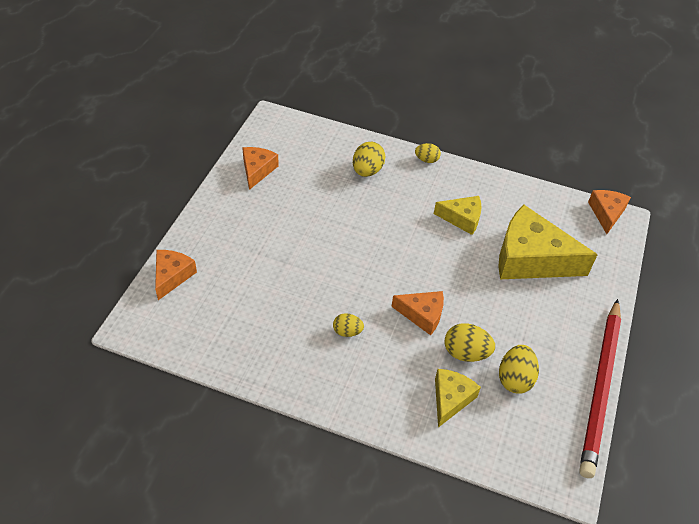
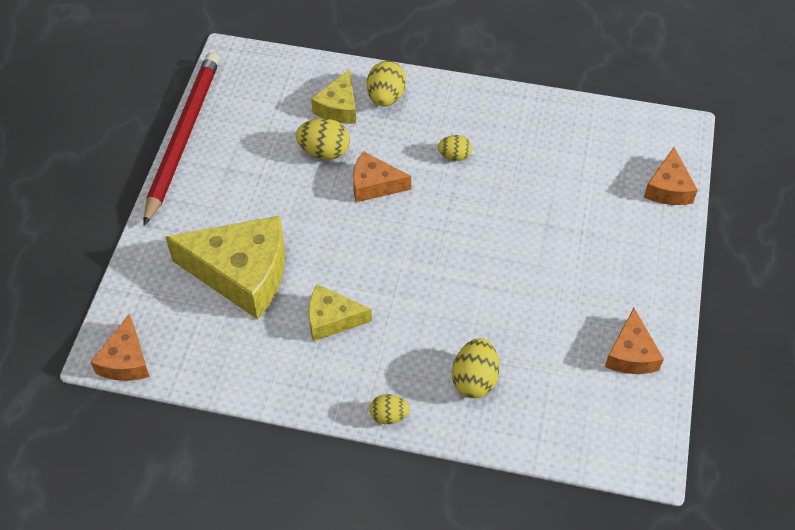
camera: 175 degrees right, 5 degrees up
yellow egg [499,345,539,394] -> yellow egg moved to [367,61,406,106]

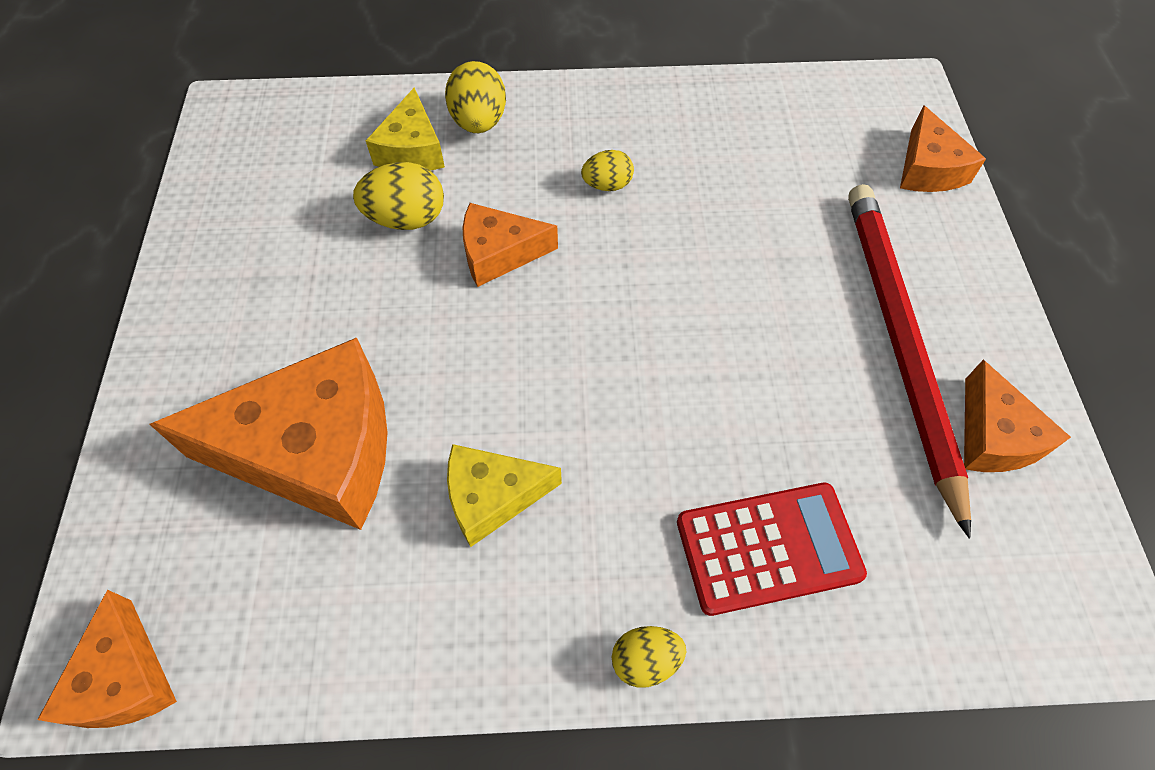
camera: 15 degrees left, 5 degrees up
red pencil [143,52,220,226] -> red pencil moved to [848,184,971,539]
yellow cheese [165,216,285,319] -> orange cheese [149,338,388,530]
yellow egg [452,338,499,398] -> red calculator [677,483,867,616]

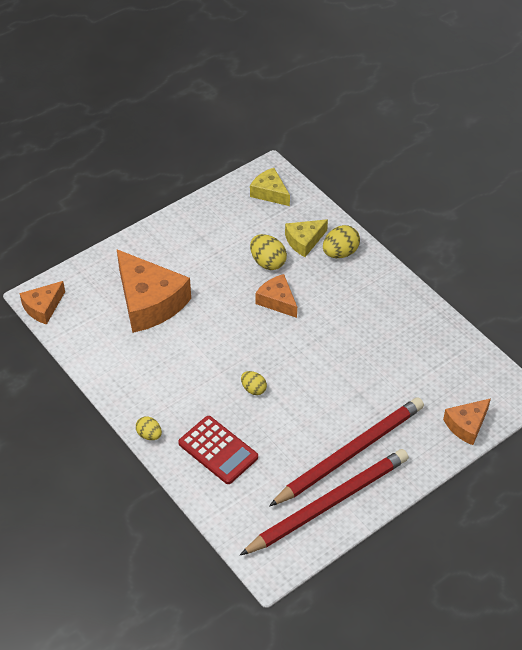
camera: 55 degrees right, 10 degrees down
yellow cheese [447,444,562,547] -> yellow cheese moved to [250,168,290,206]
yellow egg [581,150,634,191] -> yellow egg moved to [241,371,267,395]
orange cheese [964,360,1071,472] -> red pencil [240,449,409,555]

